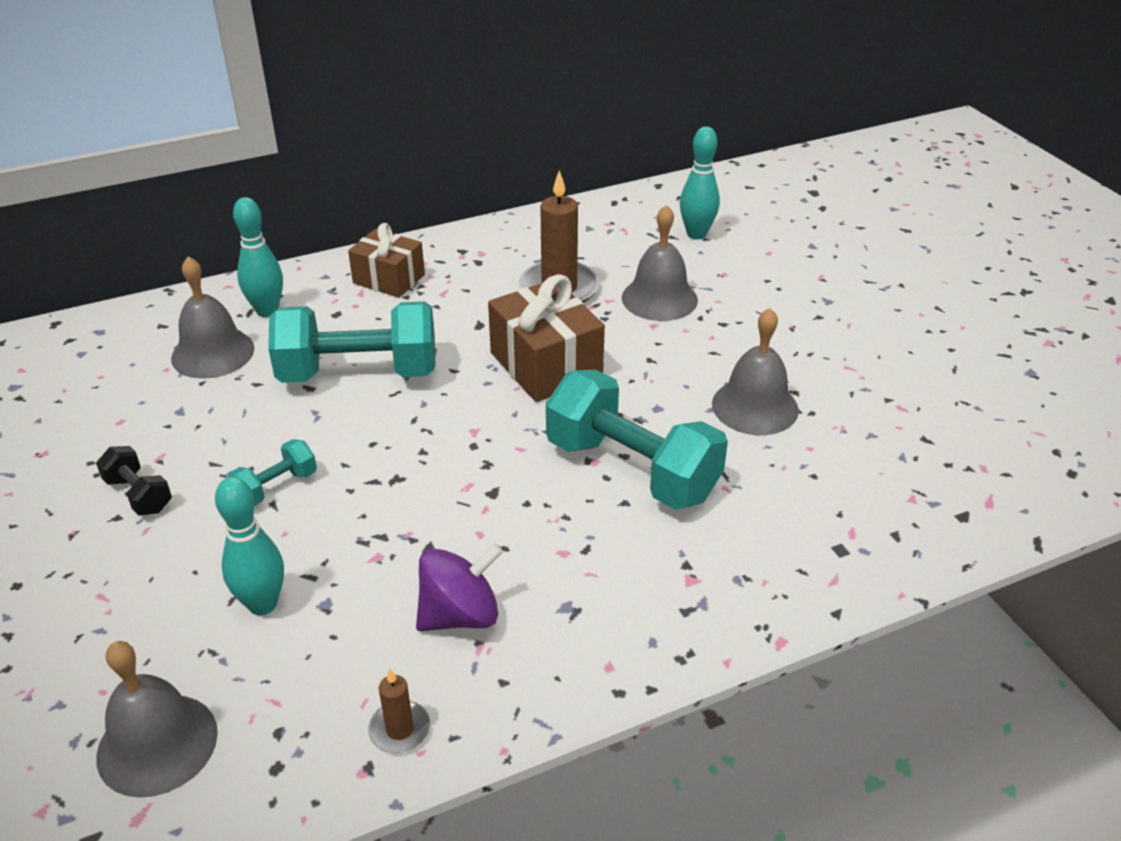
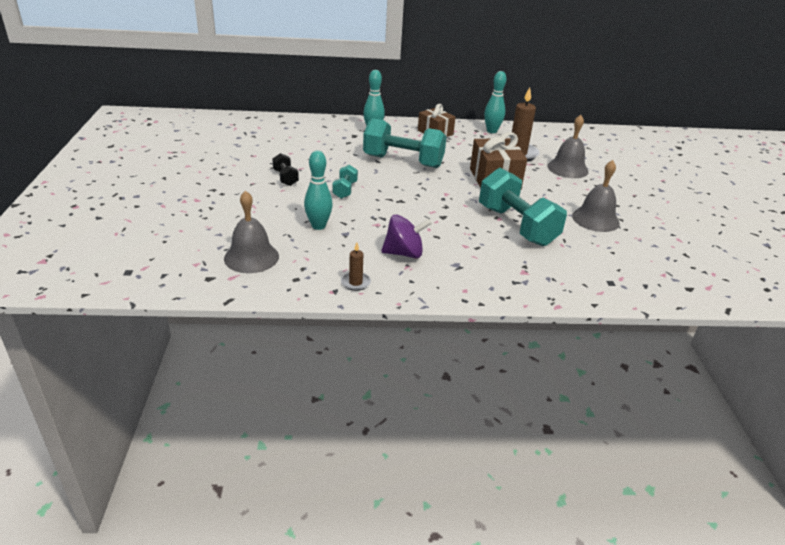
camera: 20 degrees right, 5 degrees down
grey bell [171,257,254,379] -> none
turquoise dumbbell [227,439,317,506] -> turquoise dumbbell turned 60 degrees counterclockwise [332,165,358,199]
turquoise bowling pin [680,127,720,239] -> turquoise bowling pin moved to [484,71,506,133]

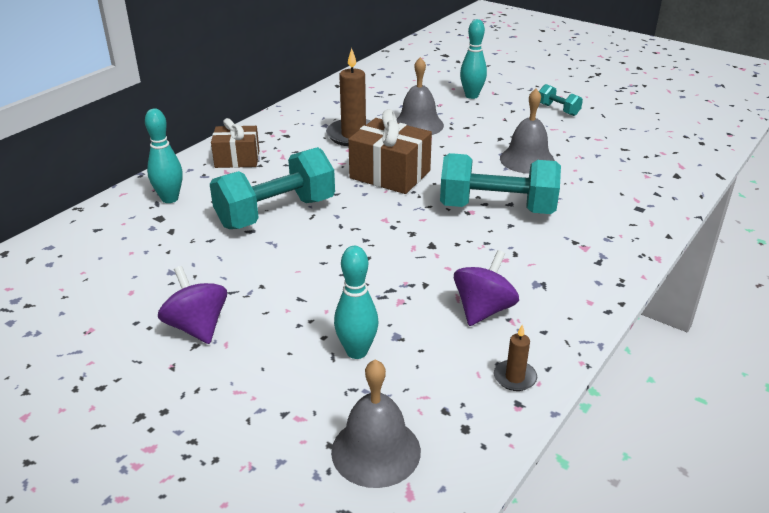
camera: 50 degrees left, 0 degrees up
black dumbbell [272,153,299,186] -> purple spinning top [158,266,227,344]
turquoise dumbbell [332,165,358,199] -> turquoise dumbbell moved to [539,84,583,116]
turquoise bowling pin [484,71,506,133] -> turquoise bowling pin moved to [460,19,487,99]

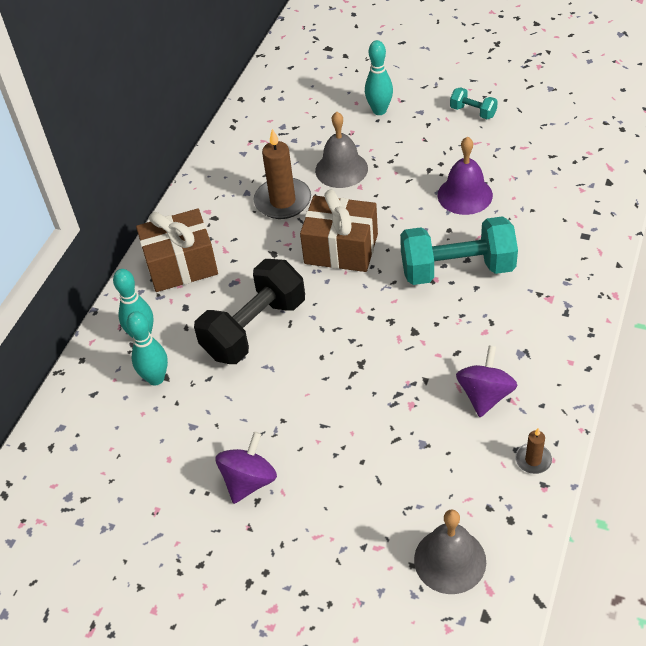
camera: 10 degrees left, 15 degrees up
purple spinning top [158,266,227,344] -> purple spinning top turned 75 degrees clockwise [215,432,277,504]
turquoise dumbbell [210,147,335,229] -> black dumbbell [194,259,305,364]
brown gift [211,118,260,168] -> brown gift [136,209,218,292], size x1.50
turquoise bowling pin [334,246,378,359] -> turquoise bowling pin moved to [126,311,168,386]
grey bell [500,89,555,174] -> purple bell [438,136,493,215]

